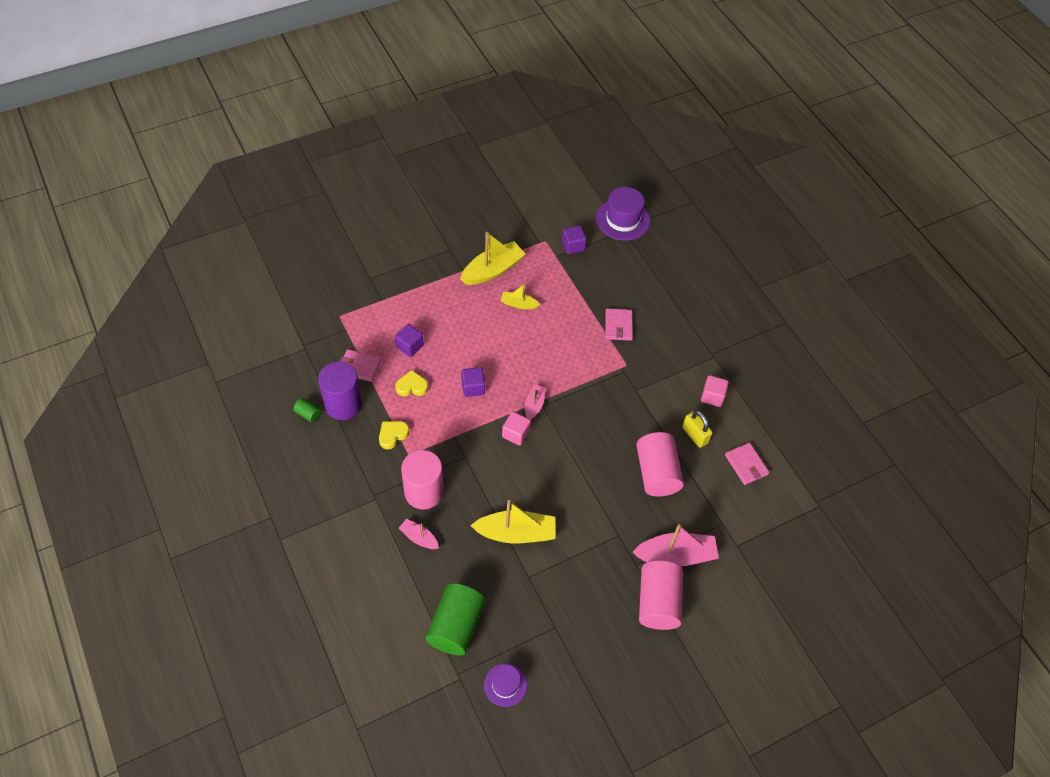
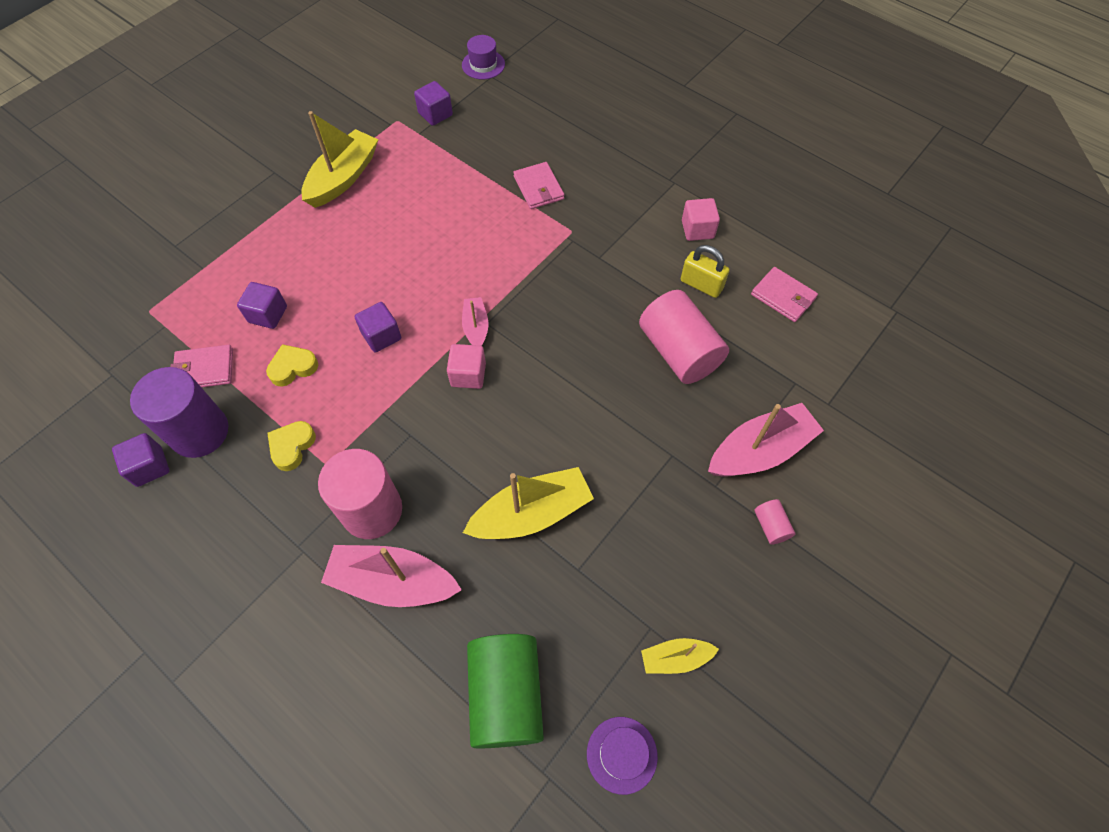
camera: 20 degrees left, 5 degrees up
green cylinder [293,398,321,422] -> purple cube [112,433,169,487]
pink boat [399,519,439,549] -> pink boat [321,545,462,607], size x1.86
yellow boat [501,284,540,310] -> yellow boat moved to [641,638,719,674]
purple hat [596,187,650,241] -> purple hat [462,35,505,79], size x0.60
pink cylinder [639,561,683,630] -> pink cylinder [754,499,795,545], size x0.43

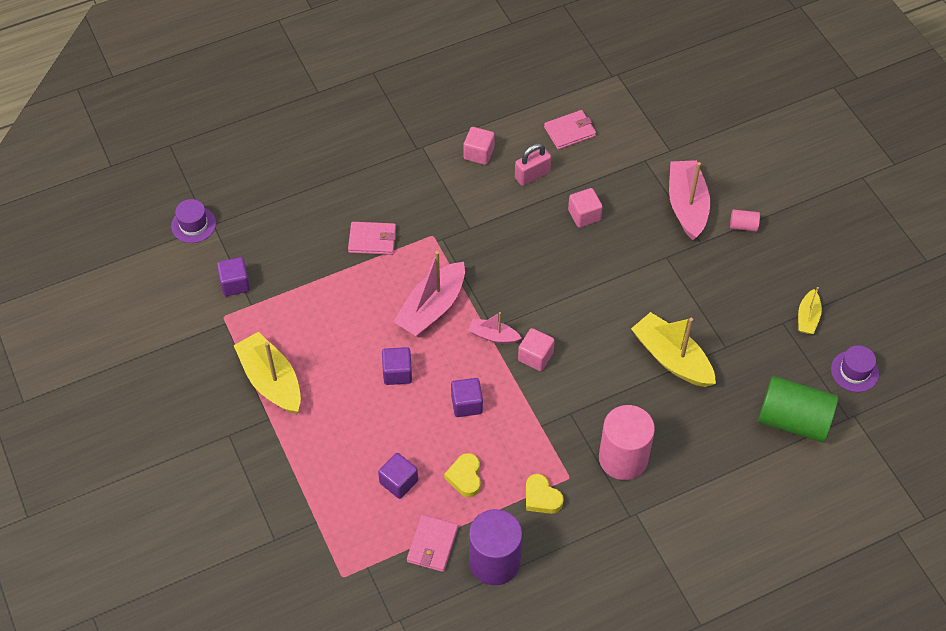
camera: 65 degrees left, 5 degrees down
purple cube [112,433,169,487] -> purple cube moved to [382,347,412,385]
pink boat [321,545,462,607] -> pink boat moved to [393,251,465,336]
yellow boat [463,467,594,539] -> yellow boat turned 45 degrees counterclockwise [631,312,716,387]
pink cylinder [639,290,729,384] -> pink cube [568,188,603,228]
yellow padlock [681,245,730,298] -> pink padlock [515,143,551,186]

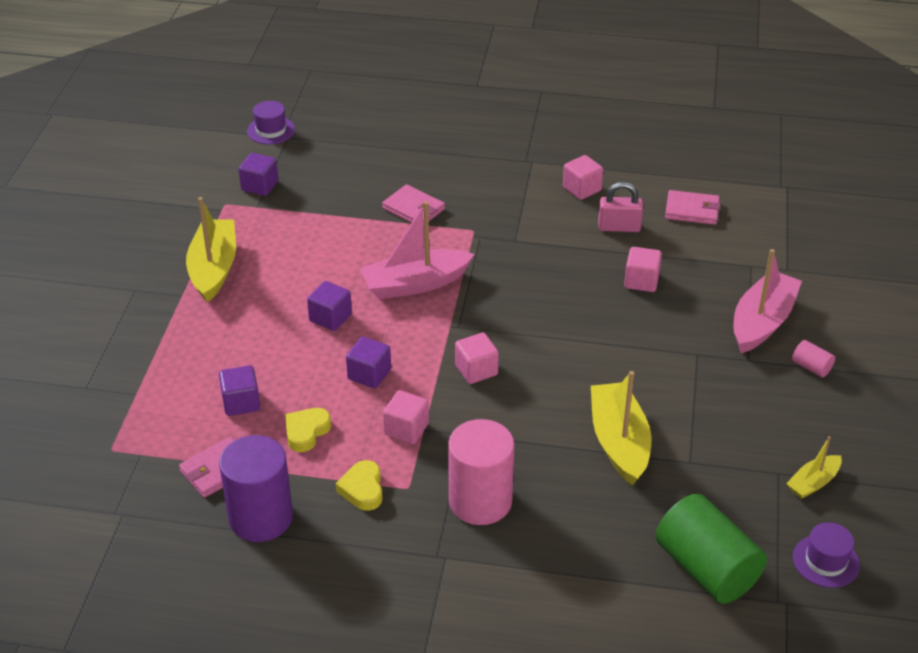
camera: 35 degrees right, 15 degrees down
pink boat [468,312,522,344] -> none
none -> pink cube [383,390,429,444]

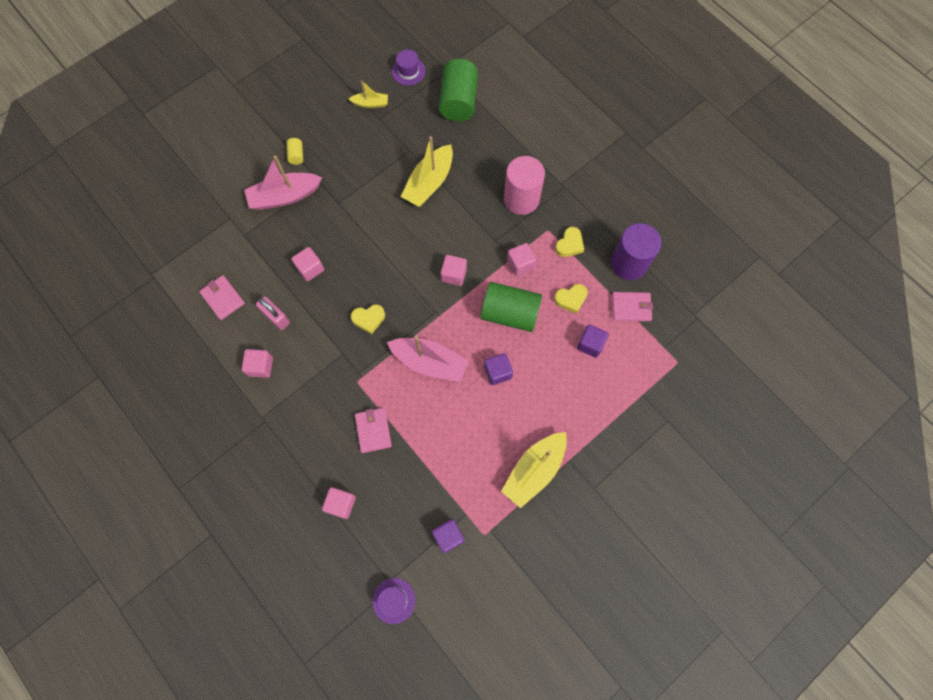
camera: 140 degrees left, 30 degrees up
purple cube [346,337,391,388] -> green cylinder [481,282,542,332]
pink cylinder [792,340,835,377] -> yellow cylinder [286,138,303,165]
none -> pink cube [322,487,356,519]
none -> yellow heart [351,305,385,334]

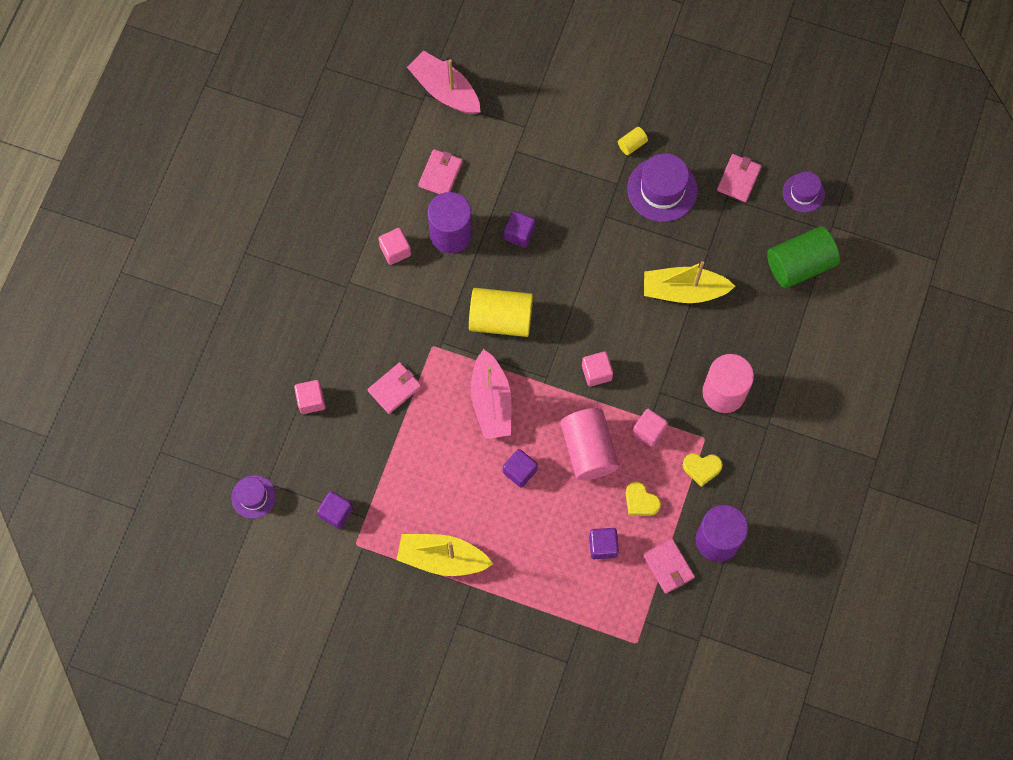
camera: 60 degrees right, 0 degrees up
pink boat [244,155,322,210] -> pink boat moved to [407,51,481,114]
pink padlock [256,296,290,330] -> purple cylinder [428,192,472,253]
pink cube [291,247,324,281] -> purple cube [504,211,535,247]
yellow boat [349,80,388,108] -> pink wallet [717,154,762,202]
yellow heart [351,305,385,334] -> yellow cylinder [469,288,533,337]
green cylinder [481,282,542,332] -> pink cylinder [560,408,619,480]
none -> purple hat [627,153,698,222]

